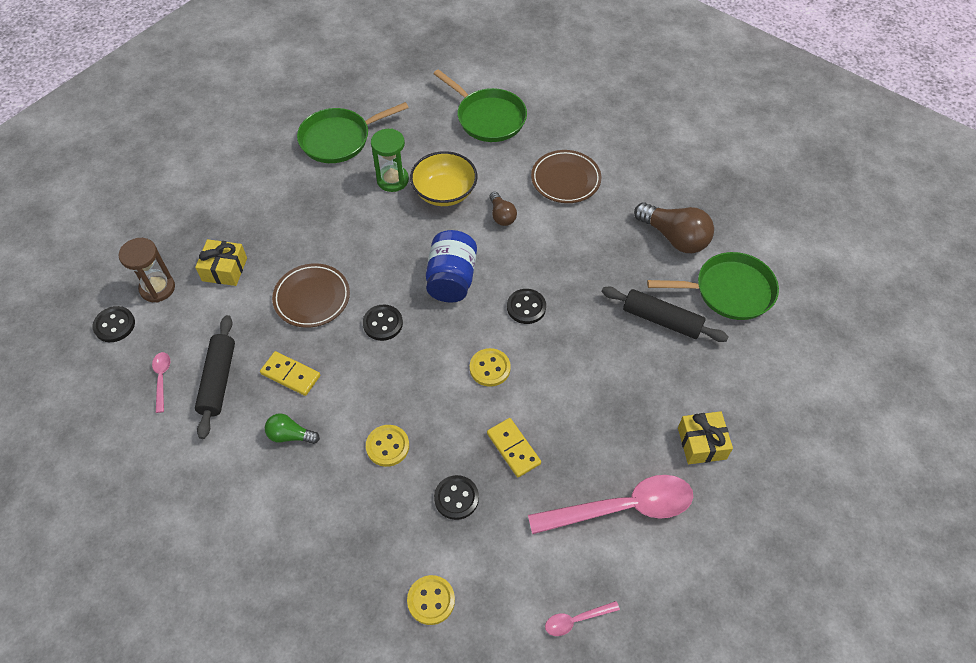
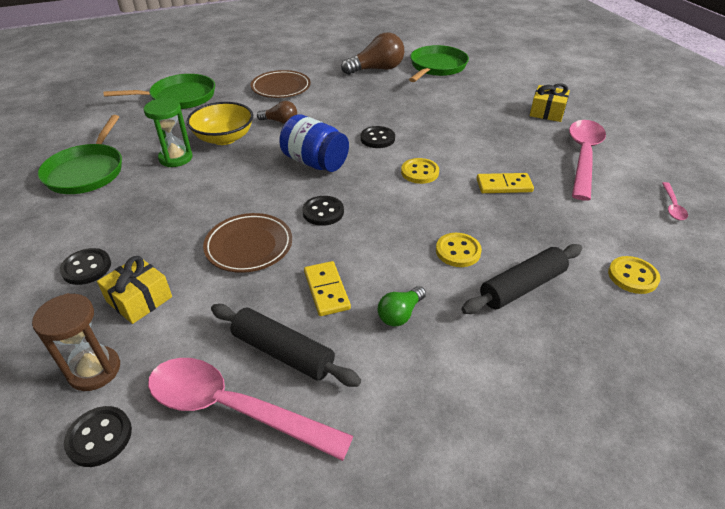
camera: 60 degrees left, 15 degrees down
pink spoon [152,352,170,413] -> pink spoon [148,358,353,461], size x2.28
yellow domino [260,351,320,396] -> yellow domino turned 75 degrees counterclockwise [304,261,351,316]
black button [434,475,479,520] -> black button moved to [60,248,111,285]
black rolling pin [602,287,728,342] -> black rolling pin moved to [462,244,582,314]

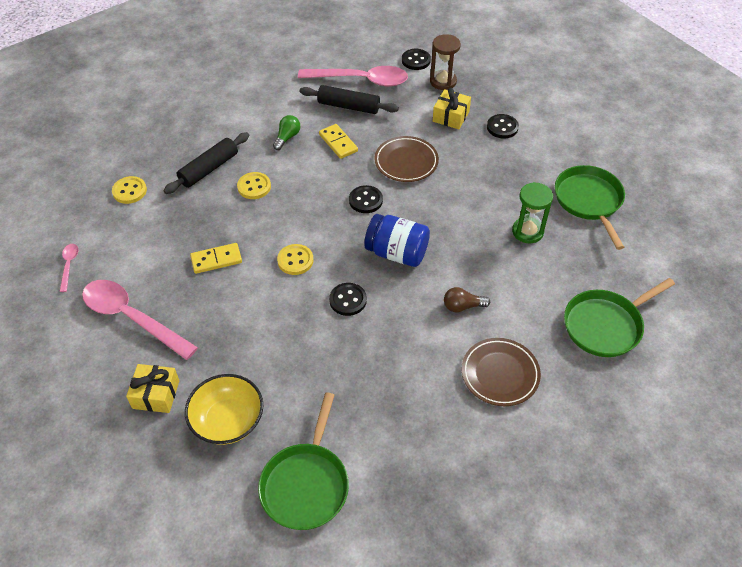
camera: 165 degrees right, 10 degrees up
yellow bowl [186,102,253,145] -> yellow bowl moved to [185,374,263,445]
brown light bulb [341,33,404,75] -> none
pink spoon [569,120,606,201] -> pink spoon turned 120 degrees clockwise [82,280,198,360]

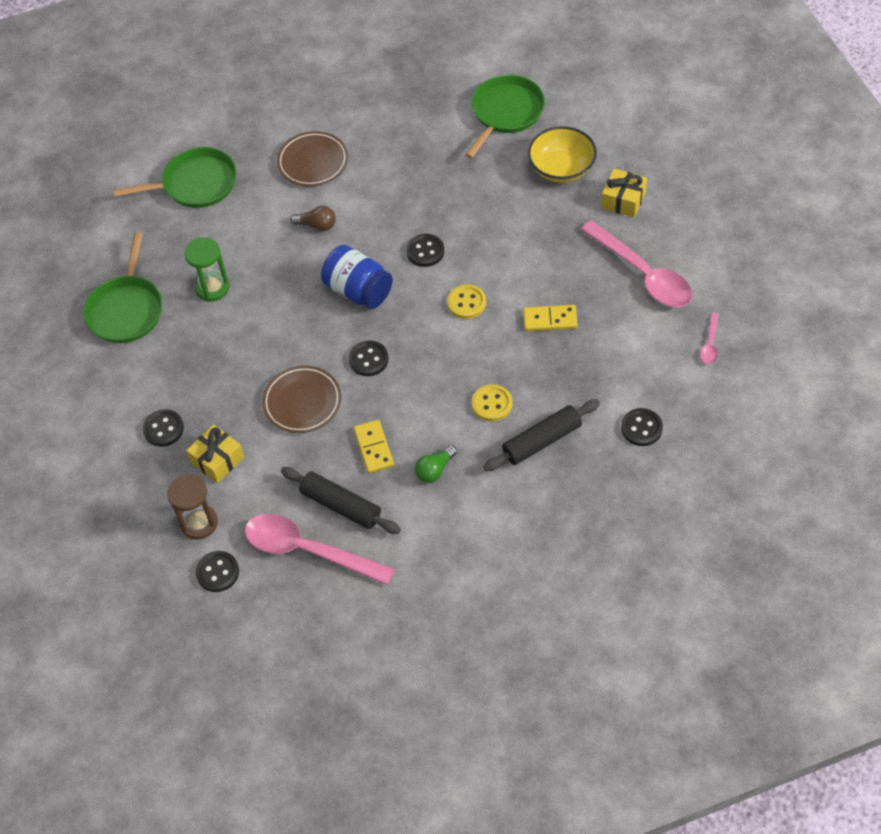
camera: 160 degrees left, 5 degrees up
yellow button [112,176,147,204] -> black button [621,408,663,446]

